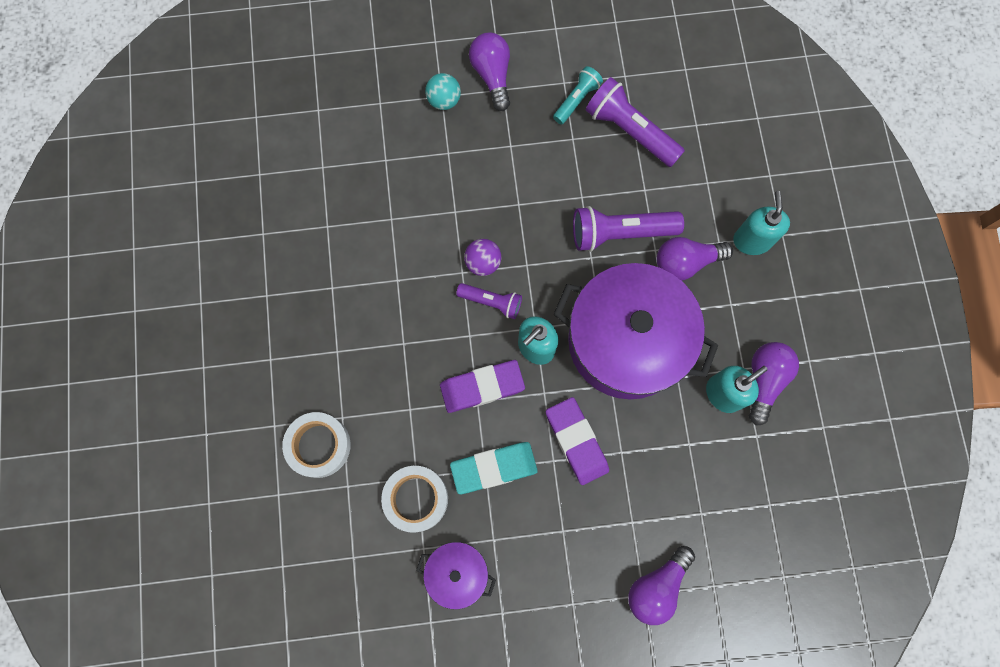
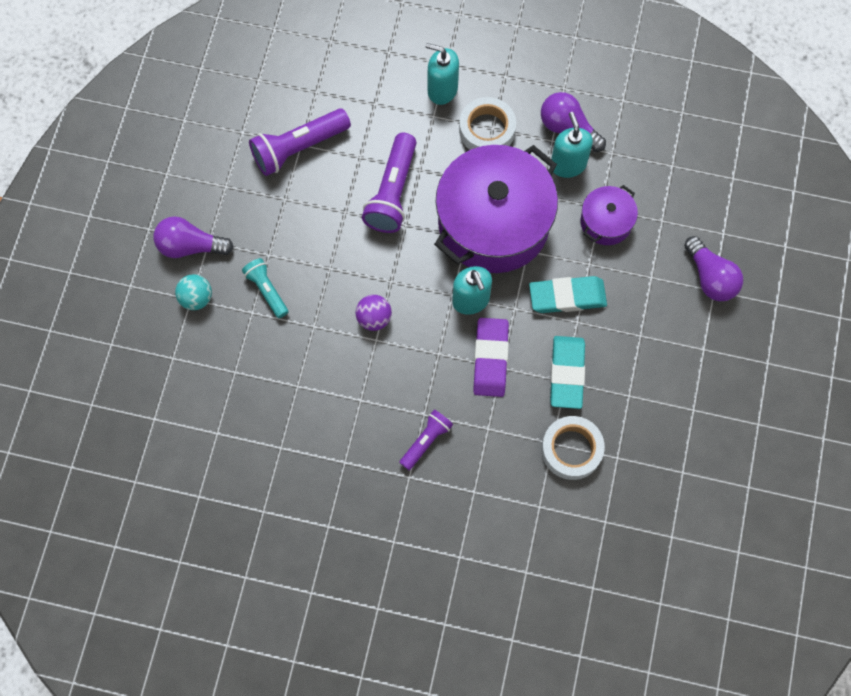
camera: 70 degrees left, 5 degrees down
white tape [282,412,351,478] -> white tape moved to [459,97,516,150]
purple pot [416,542,496,609] -> purple pot moved to [580,185,638,245]
purple flashlight [456,283,522,319] -> purple flashlight moved to [399,410,453,470]
purple eraser [546,397,609,485] -> turquoise eraser [529,276,607,313]
turquoise flashlight [553,66,603,124] -> turquoise flashlight moved to [242,258,288,318]
purple light bulb [657,237,733,281] -> none

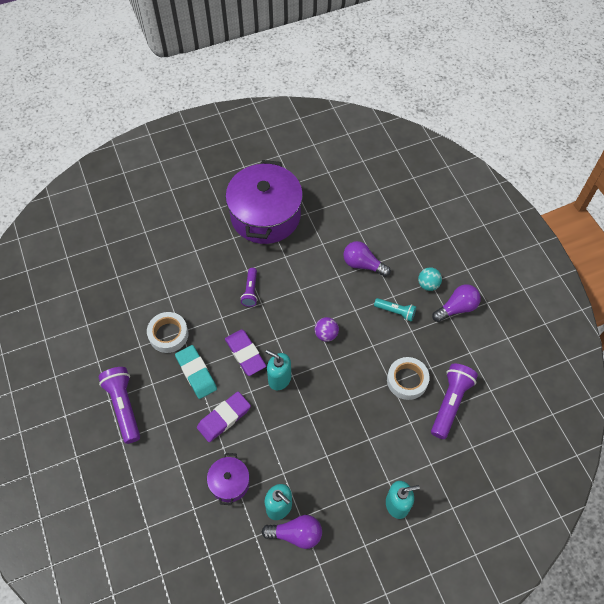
camera: 145 degrees right, 10 degrees down
purple flashlight [362,133,416,233] -> purple flashlight moved to [98,367,140,444]
purple pot [434,145,558,273] -> purple pot moved to [226,160,303,244]
white tape [459,97,516,150] -> white tape moved to [387,357,430,400]
turquoise eraser [529,276,607,313] -> purple eraser [197,392,251,442]
purple light bulb [684,236,743,301] -> purple light bulb moved to [343,241,391,277]

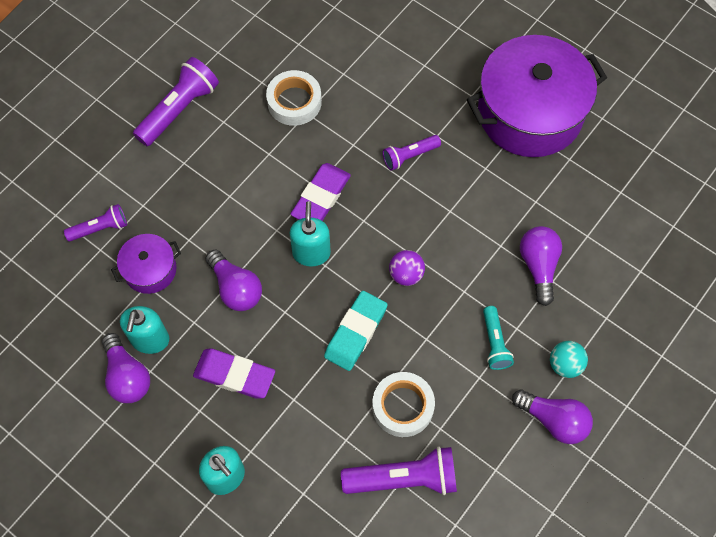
camera: 60 degrees right, 5 degrees up
turquoise eraser [175,345,217,399] -> turquoise eraser moved to [324,291,387,371]
purple eraser [197,392,251,442] -> purple eraser moved to [193,348,275,398]
none -> purple flashlight [64,204,127,241]
none -> purple light bulb [206,249,262,311]

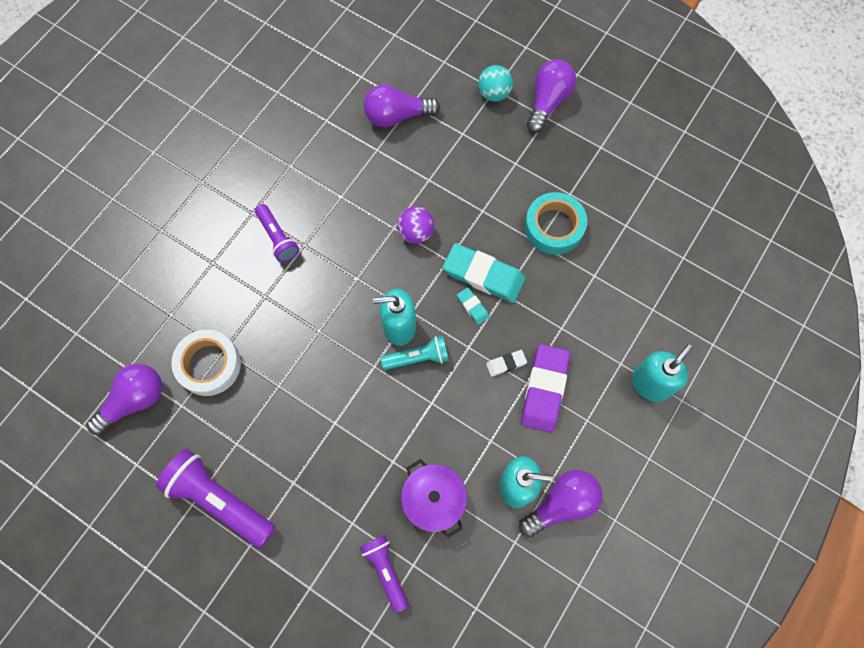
camera: 95 degrees left, 5 degrees up
purple light bulb [206,249,262,311] -> purple light bulb moved to [87,364,162,435]
purple eraser [291,163,351,221] -> none
purple flashlight [341,446,457,495] -> none
white tape [372,372,435,437] -> turquoise tape [525,192,587,255]
purple pot [467,35,607,157] -> none
turquoise flashlight [483,306,514,370] -> turquoise flashlight moved to [380,336,449,370]
none -> turquoise eraser [457,287,490,325]
none -> white eraser [486,350,527,377]

